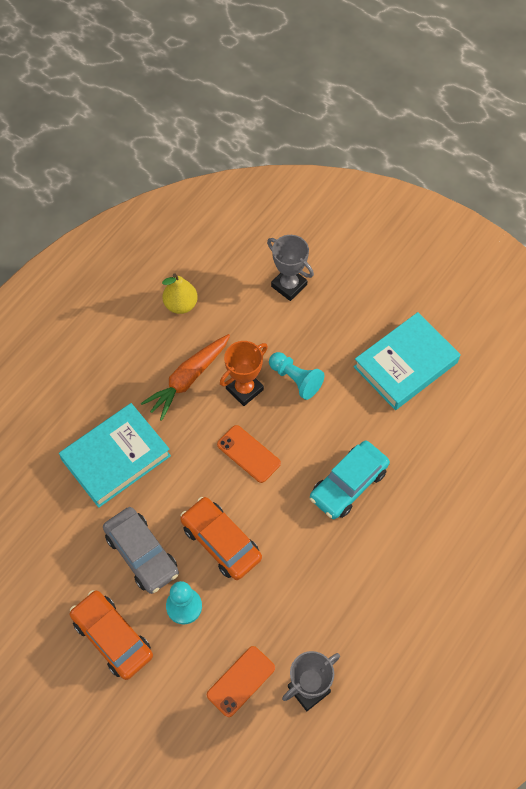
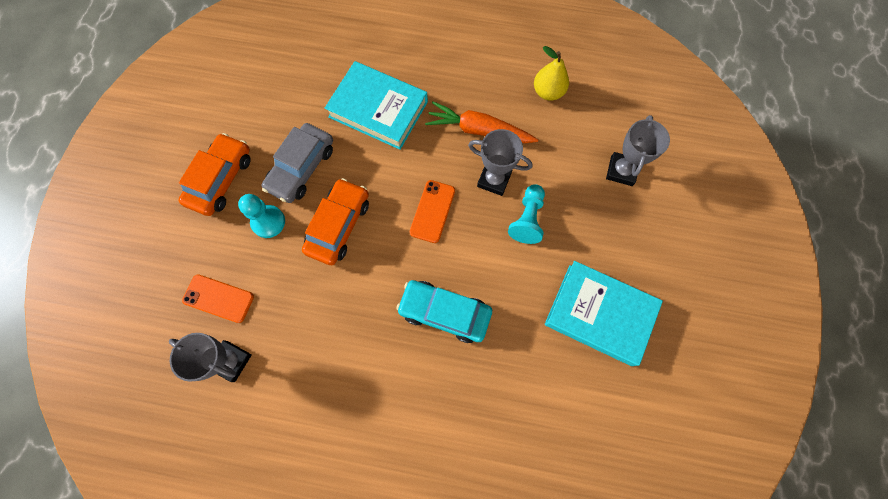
camera: 65 degrees right, 10 degrees up
orange trophy [220,341,268,406] -> grey trophy [468,129,532,196]

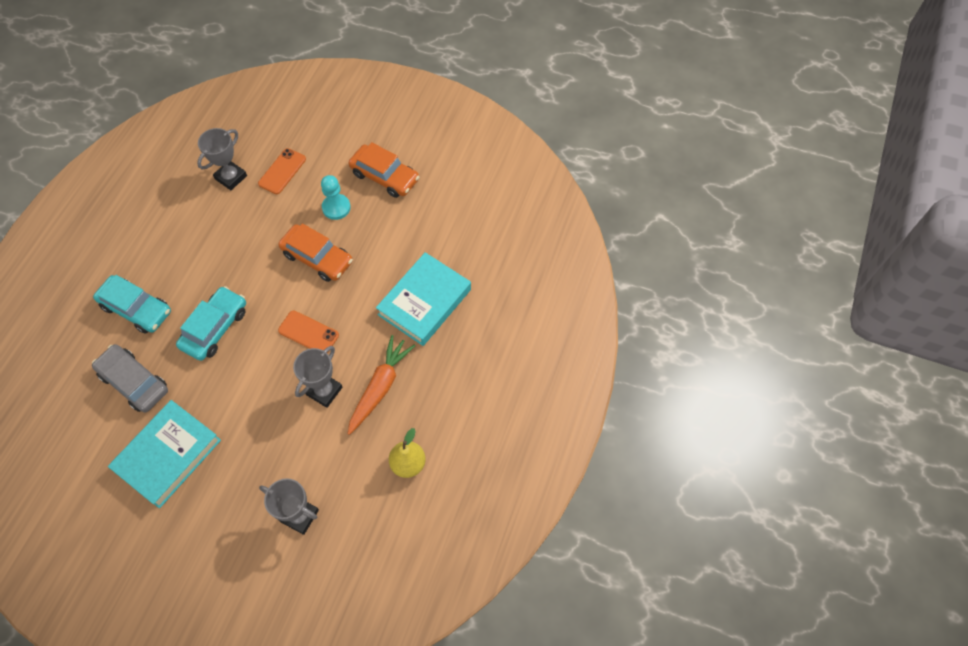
camera: 100 degrees right, 10 degrees down
grey car [262,123,333,203] -> grey car moved to [92,344,168,412]
turquoise pawn [508,184,545,244] -> none
none -> turquoise car [93,275,171,334]

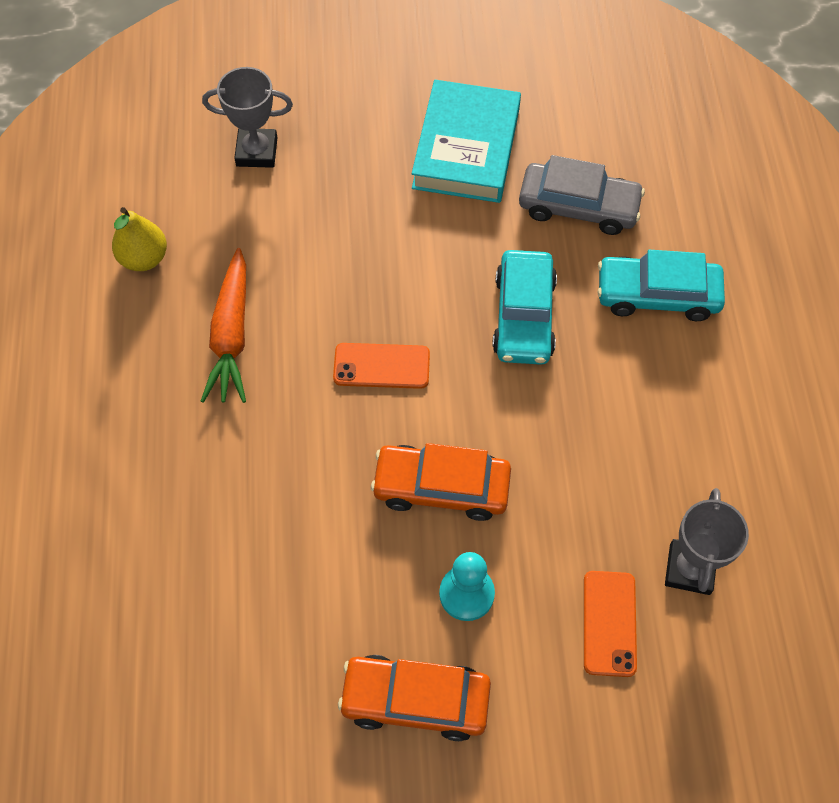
camera: 155 degrees right, 0 degrees up
grey trophy [293,346,342,408] -> none
turquoise book [376,252,471,346] -> none

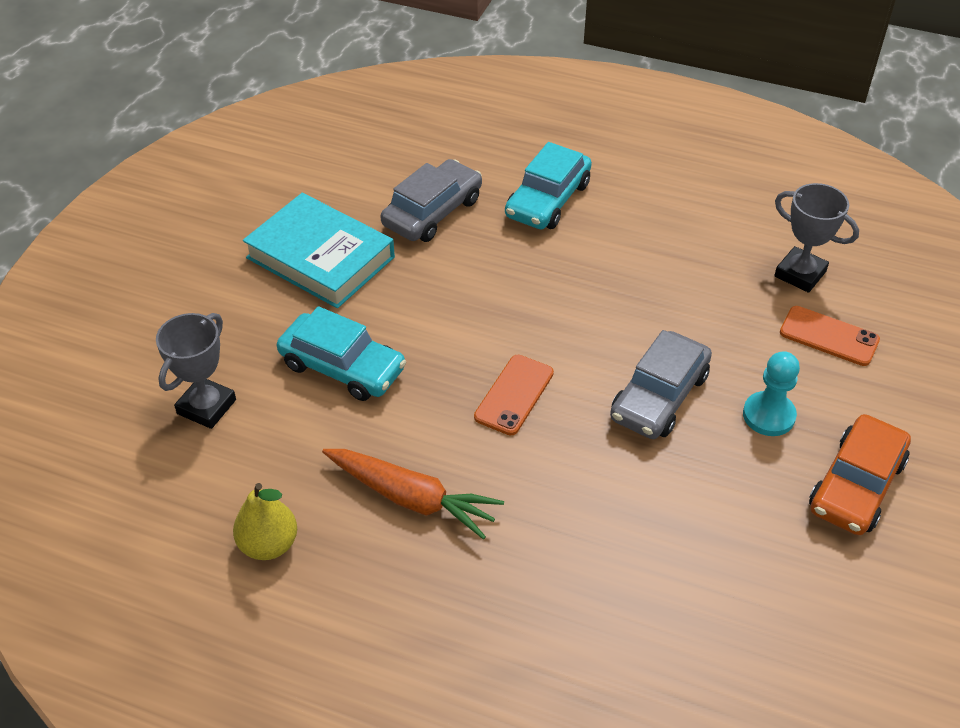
camera: 65 degrees left, 15 degrees down
orange car [371,443,511,521] -> grey car [610,330,712,439]
turquoise car [492,250,557,365] -> turquoise car moved to [277,306,406,401]

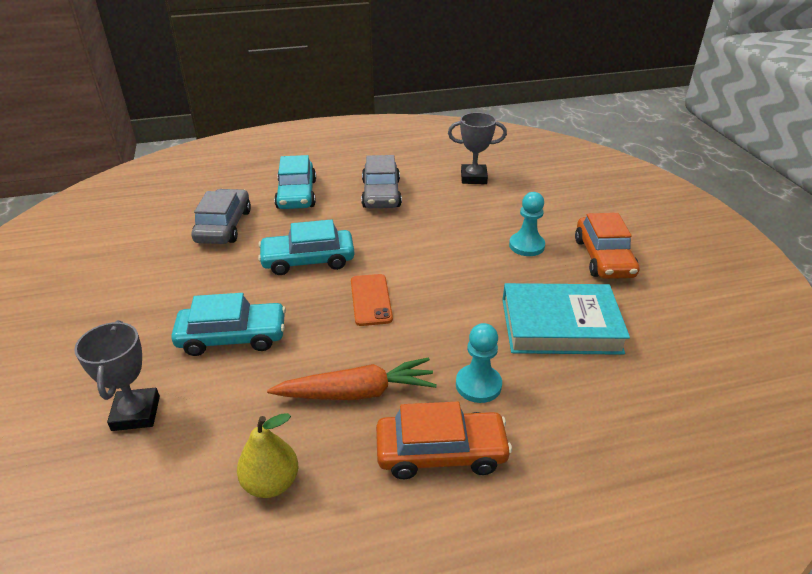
camera: 35 degrees left, 10 degrees down
turquoise book [243,193,395,308] -> turquoise book moved to [503,283,630,355]
grey car [610,330,712,439] -> grey car moved to [361,155,402,208]
orange phone [780,306,880,366] -> none
none -> turquoise car [258,219,354,275]
none -> orange car [376,402,512,479]
none -> turquoise pawn [456,323,502,403]

